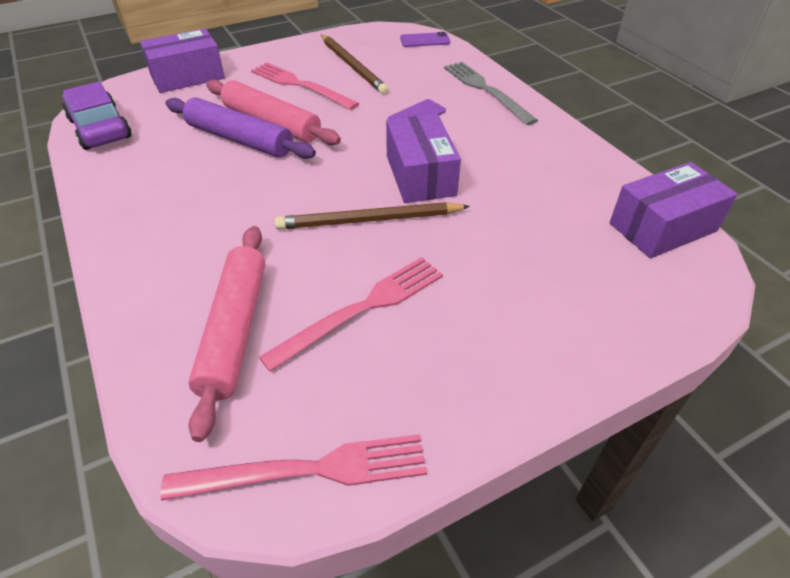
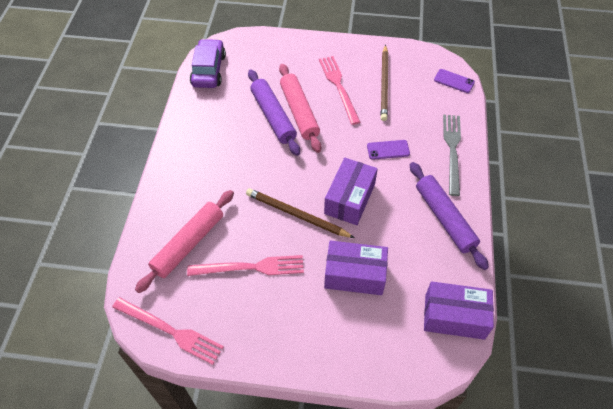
camera: 35 degrees right, 10 degrees up
purple box [140,28,225,93] -> purple box moved to [324,240,388,295]
none -> purple rolling pin [410,162,489,270]

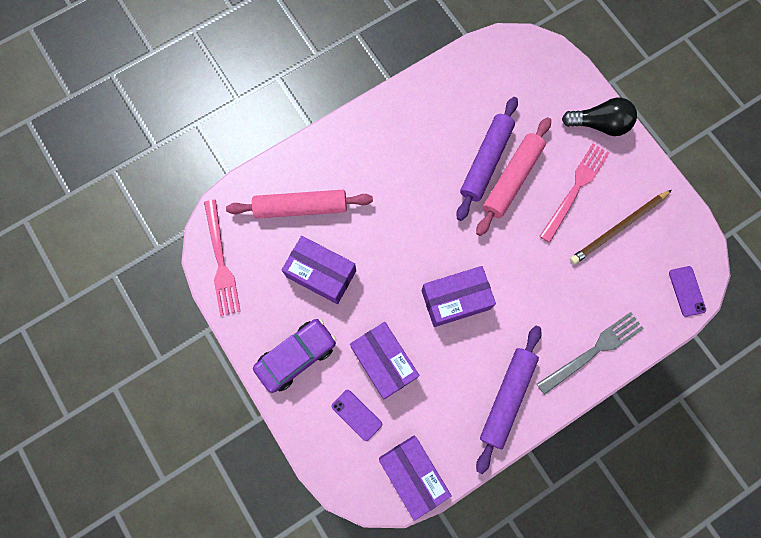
camera: 50 degrees right, 20 degrees up
pink fork [187,255,304,276] -> purple box [282,236,356,304]
purple car [190,39,226,88] -> purple car moved to [253,319,336,393]
brown pencil [246,188,354,238] -> none
purple phone [367,140,410,160] -> purple phone moved to [331,390,382,441]
none -> black light bulb [562,98,637,136]

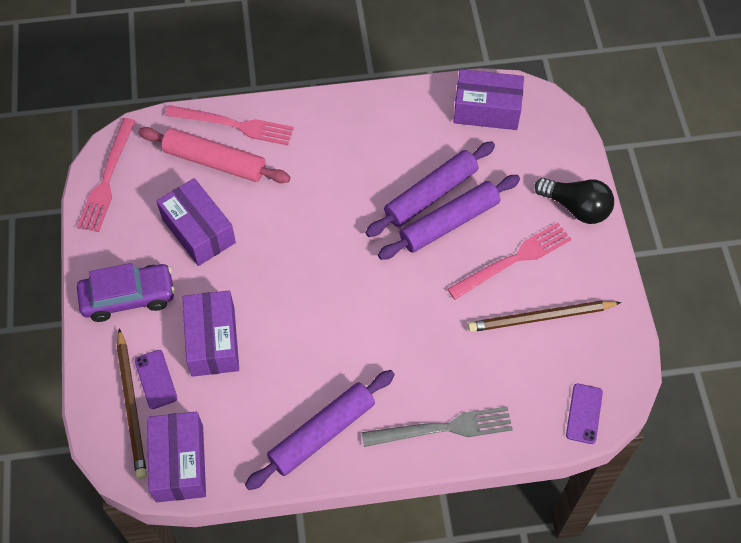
camera: 25 degrees right, 15 degrees down
purple box [422,266,496,327] -> purple box moved to [453,69,524,130]
pink rolling pin [476,117,551,236] -> purple rolling pin [378,175,520,260]
none -> brown pencil [117,328,147,479]
none -> pink fork [165,105,294,145]

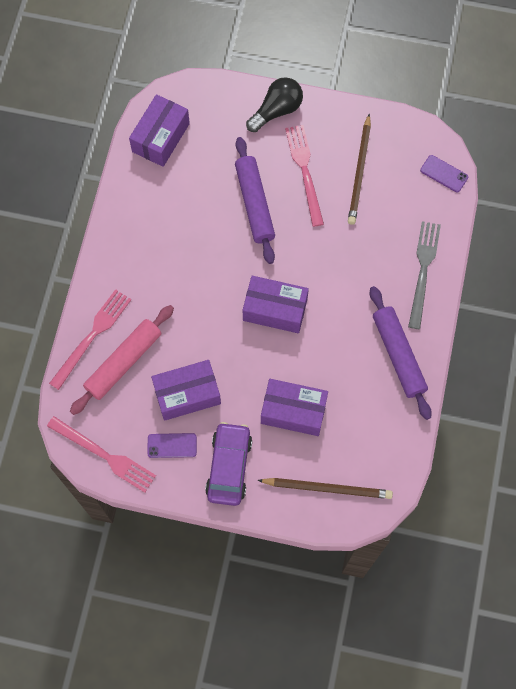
camera: 70 degrees left, 10 degrees up
purple phone [135,350,177,409] -> purple phone moved to [148,433,197,458]
purple box [147,412,206,502] -> purple box moved to [243,276,309,333]
purple rolling pin [365,141,495,237] -> none

